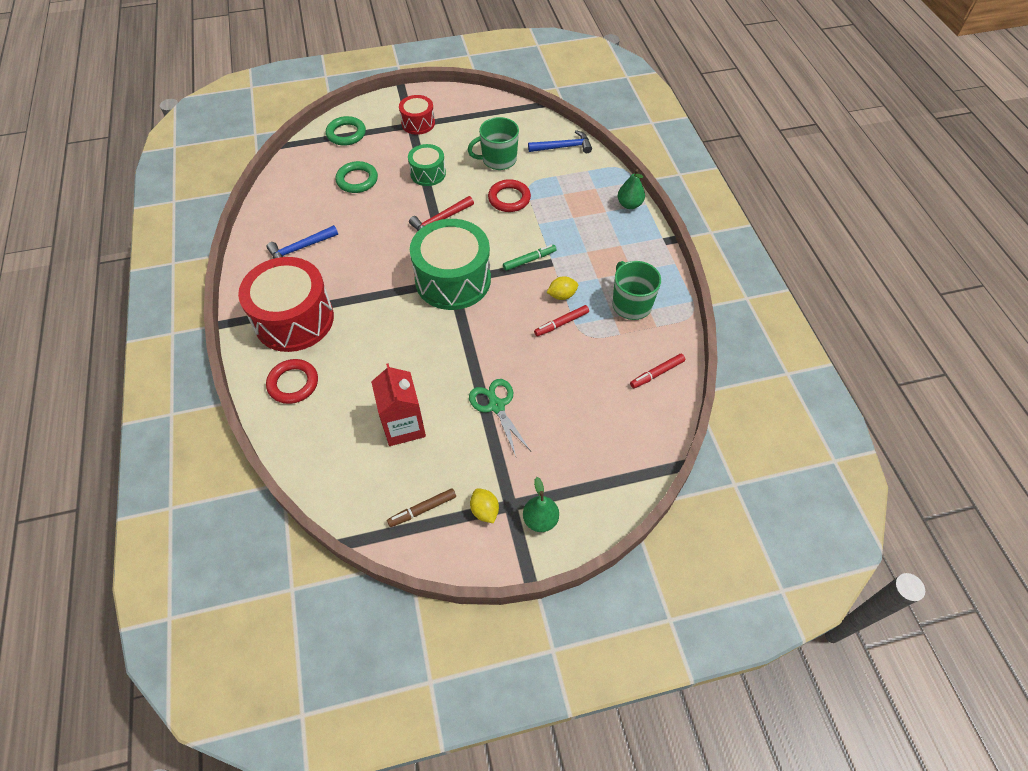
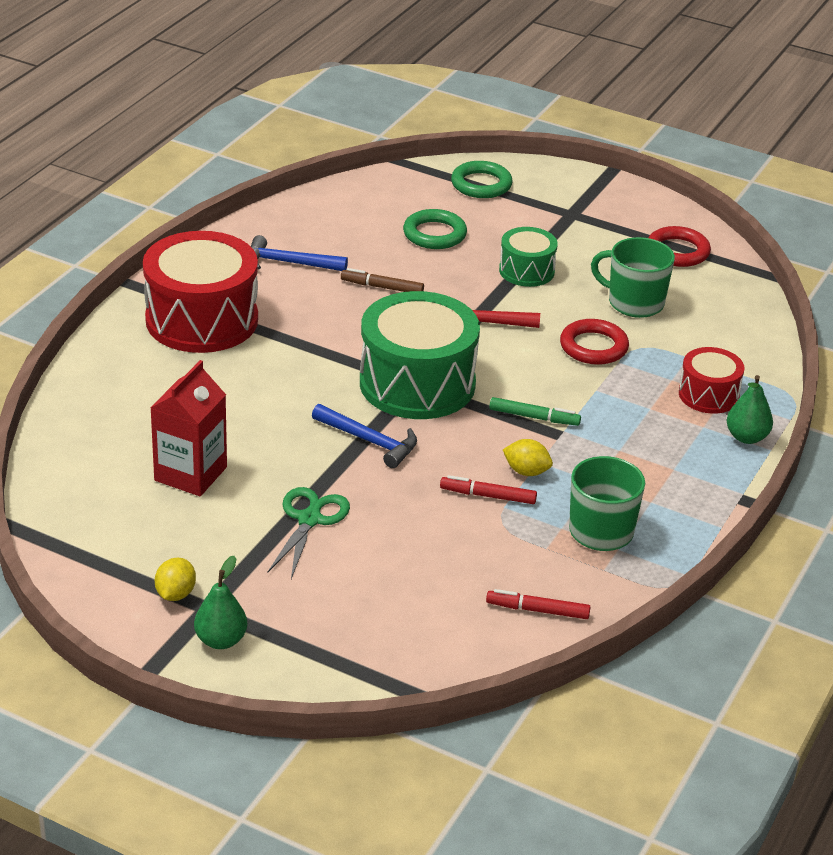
camera: 40 degrees right, 20 degrees down
red ring [266,359,318,404] -> red ring moved to [648,226,711,267]
brown marker [387,488,456,527] -> brown marker moved to [341,268,424,292]
red drum [399,95,435,135] -> red drum moved to [679,347,744,414]
blue hammer [528,130,592,153] -> blue hammer moved to [312,404,417,468]

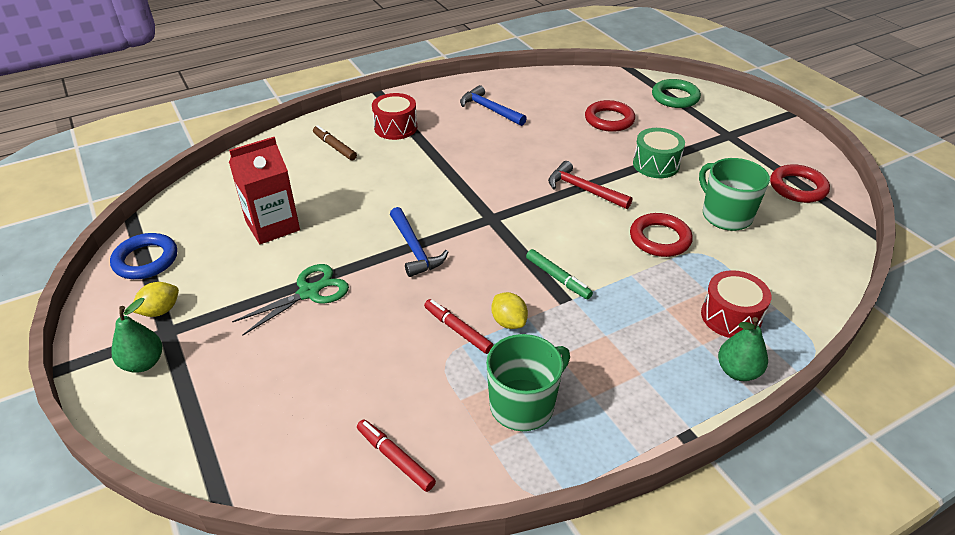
camera: 35 degrees right, 5 degrees up
red drum [143,231,258,353] -> red drum [372,93,417,140], size x0.52
brown marker [341,268,424,292] -> brown marker moved to [313,125,357,160]
green drum [360,291,480,419] -> none
green ring [403,209,467,249] -> red ring [585,100,635,132]
none -> blue ring [110,233,177,279]

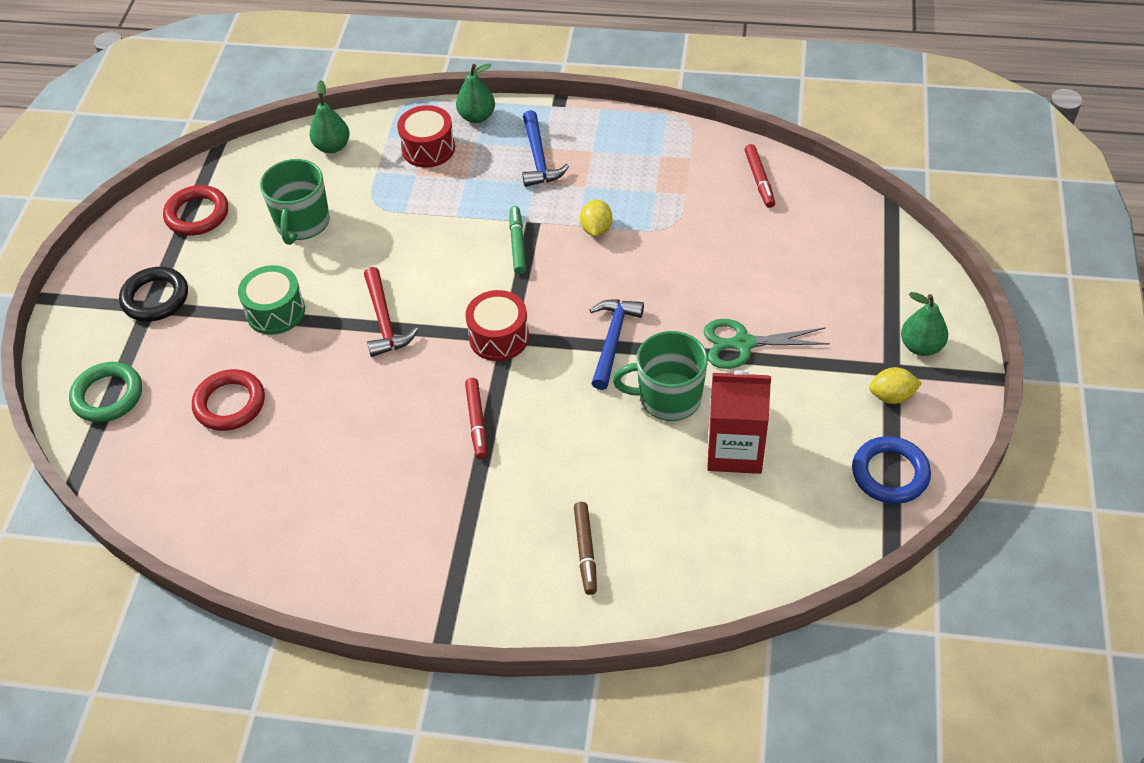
camera: 140 degrees left, 10 degrees up
red drum [372,93,417,140] -> red drum moved to [465,290,529,361]
red marker [424,299,494,354] -> red marker moved to [465,378,487,459]
blue hammer [460,85,527,126] -> blue hammer moved to [522,110,569,187]
green mug [486,334,570,431] -> green mug moved to [613,331,708,421]
red ring [630,213,693,257] -> none
none -> black ring [119,267,188,322]
none -> green pear [310,80,350,153]

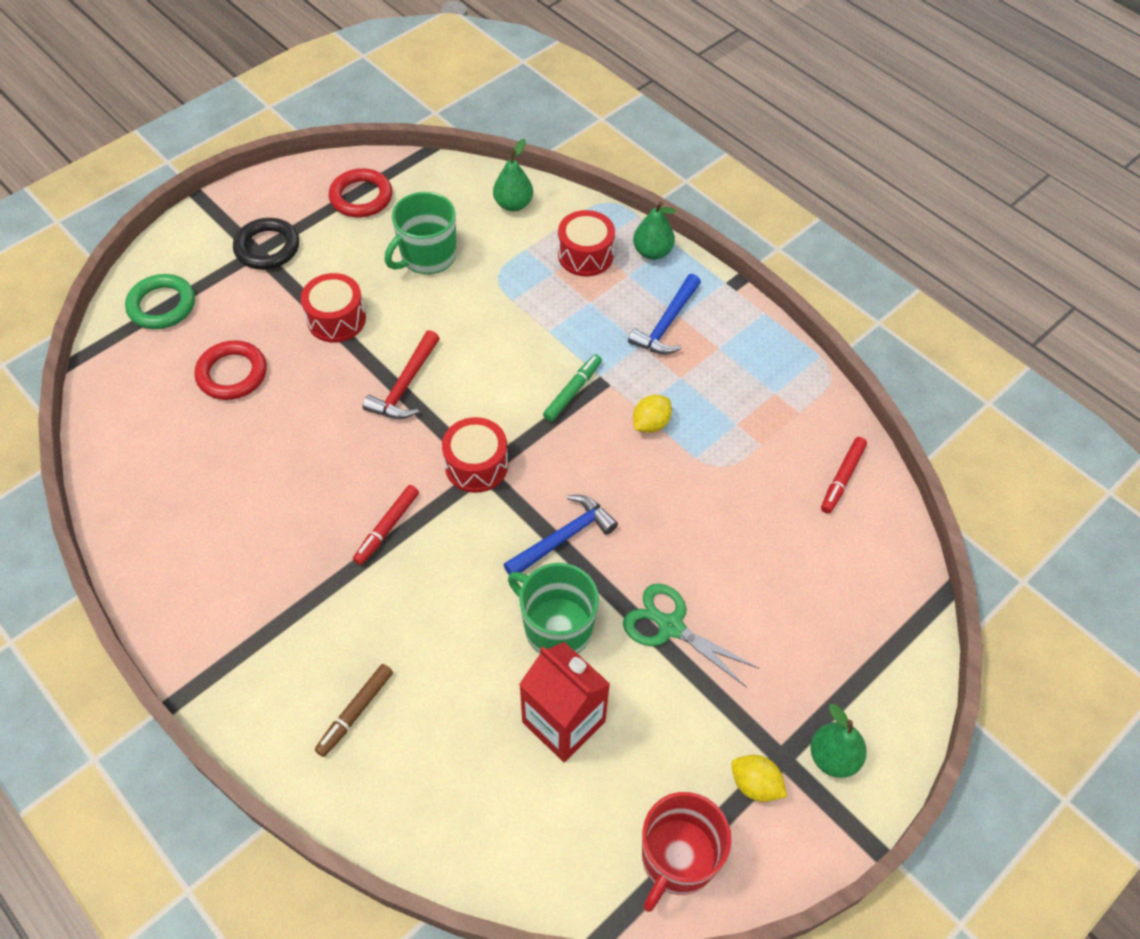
camera: 35 degrees right, 5 degrees up
green drum [238,265,305,335] -> red drum [301,273,366,342]
blue ring [852,436,931,504] -> red mug [642,792,732,912]

